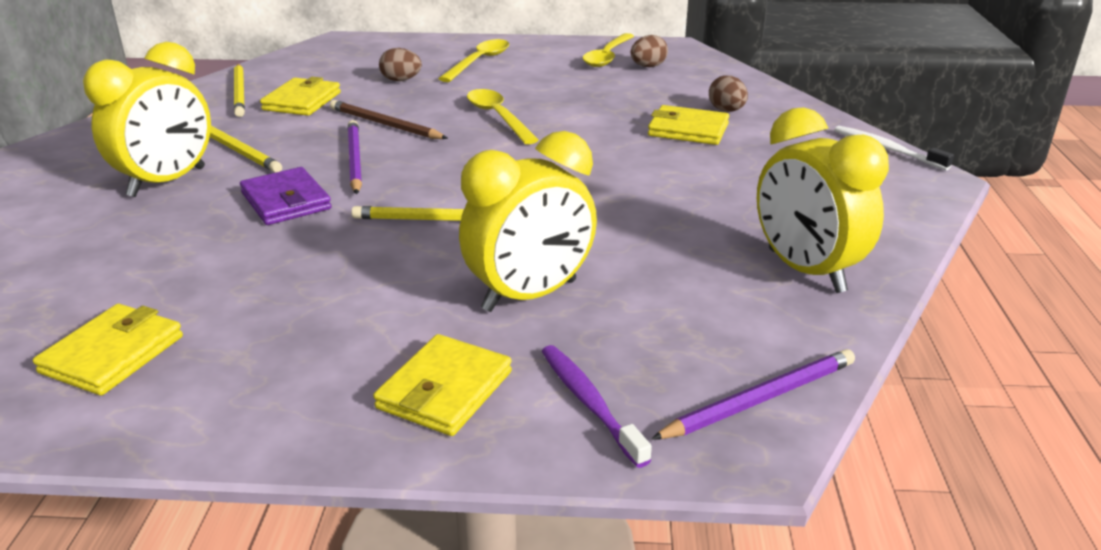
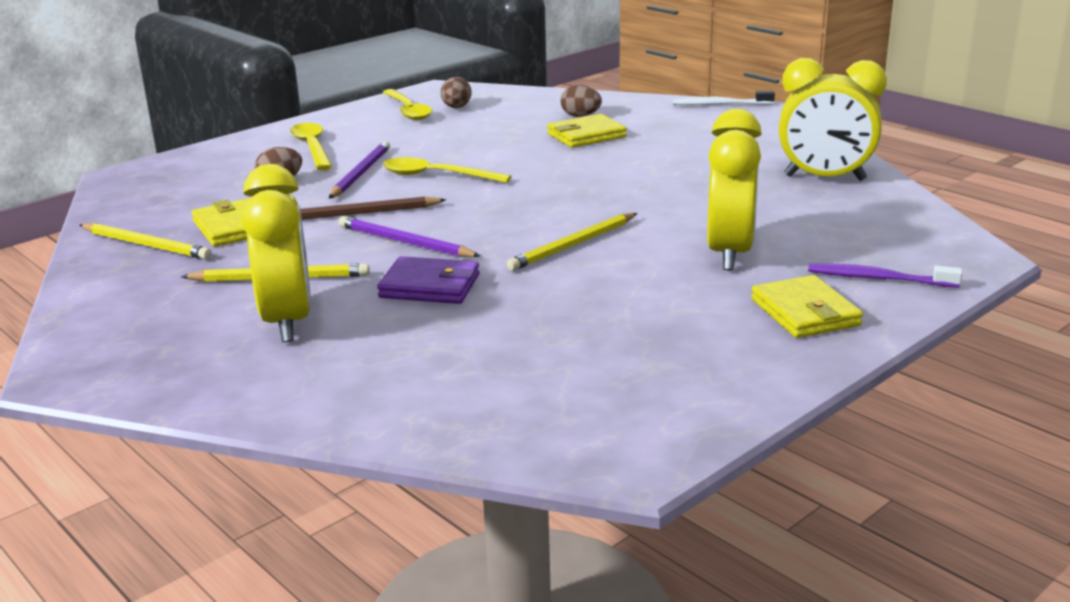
camera: 45 degrees left, 5 degrees down
yellow wallet [33,304,183,395] -> none
purple pencil [651,349,855,440] -> purple pencil moved to [329,141,390,198]

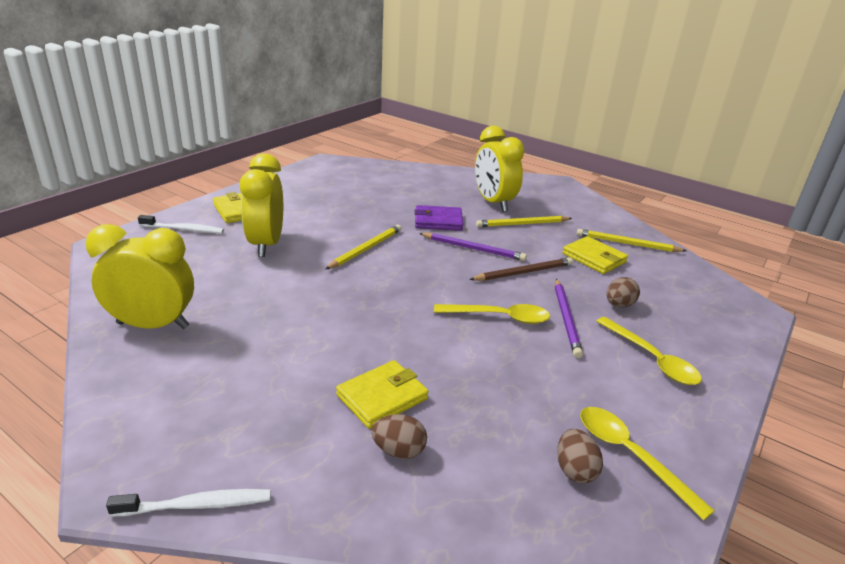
camera: 165 degrees right, 5 degrees up
purple toothbrush [808,264,963,288] -> white toothbrush [138,215,224,234]

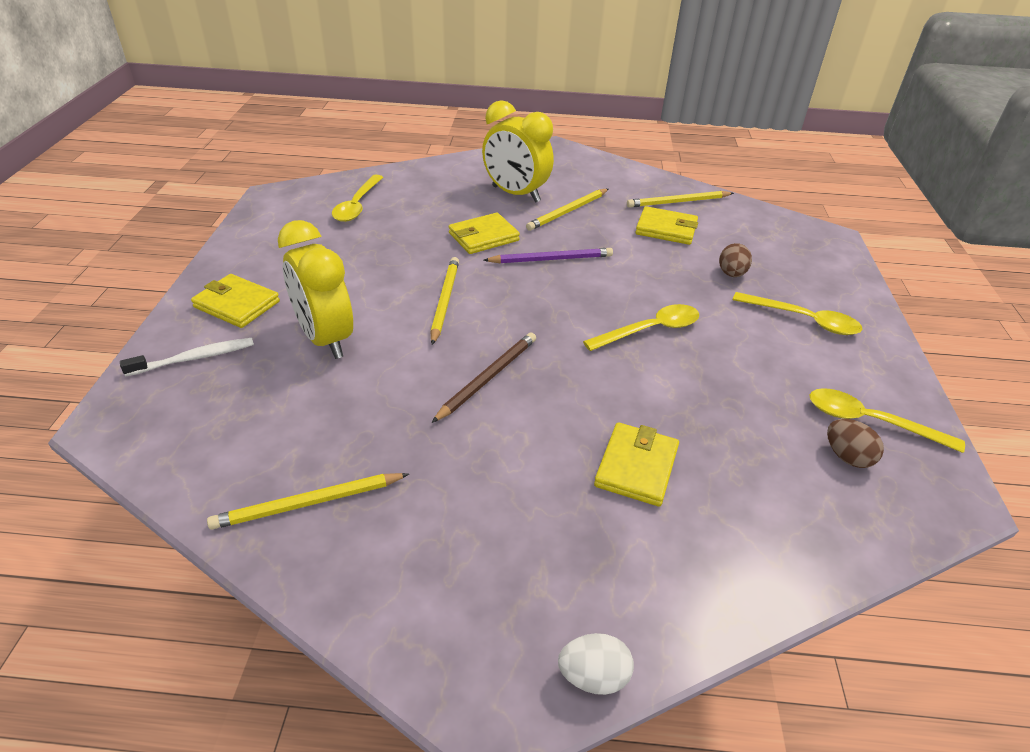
camera: 30 degrees left, 10 degrees up
yellow clock [86,224,194,329] -> yellow pencil [207,473,409,530]
white toothbrush [106,489,270,517] -> white egg [558,633,634,695]
brown egg [371,414,427,459] -> none
purple wallet [414,205,463,231] -> yellow wallet [449,213,520,254]
brown pencil [469,257,573,281] -> brown pencil moved to [431,333,536,423]
purple pencil [555,279,583,358] -> none
none -> yellow spoon [332,175,383,222]

